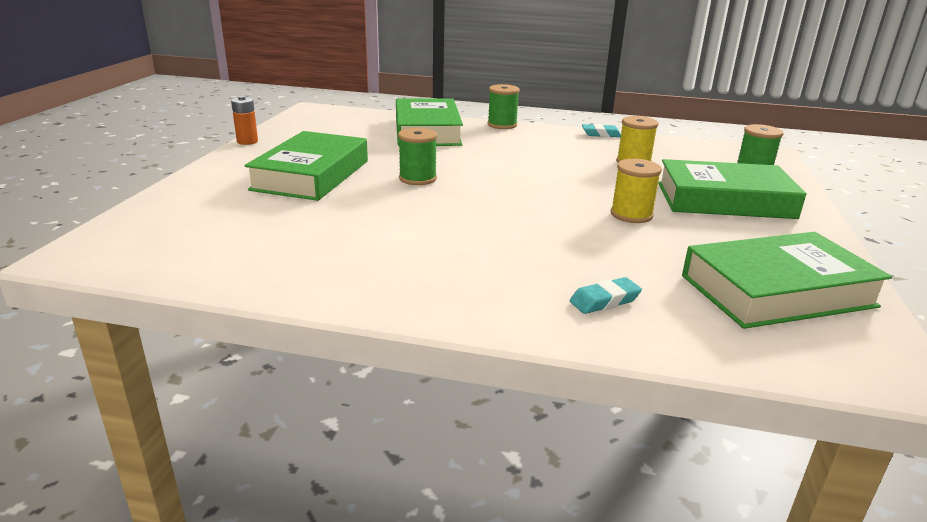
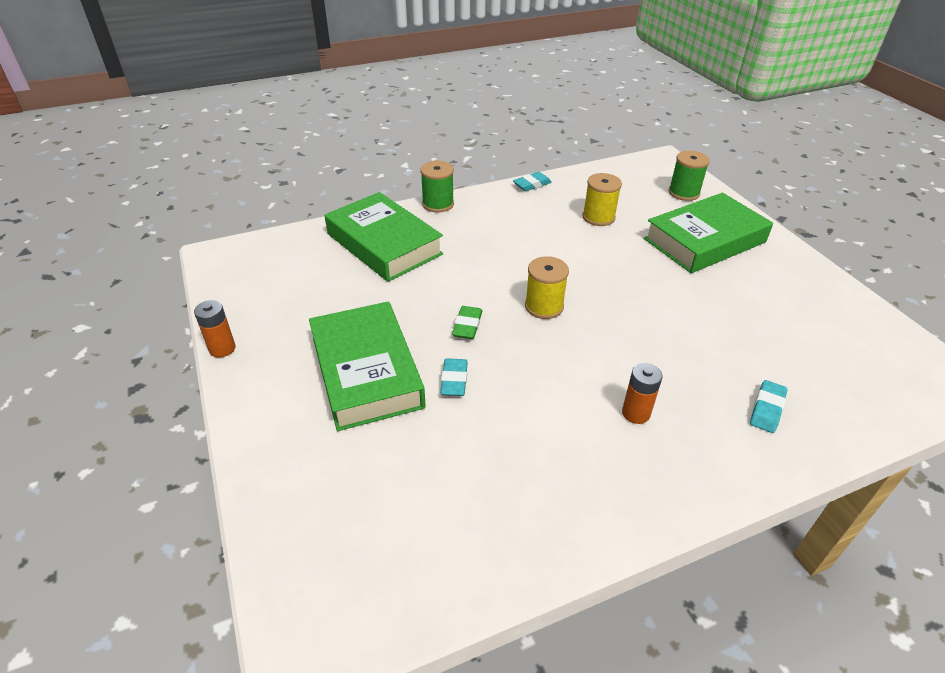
camera: 35 degrees left, 15 degrees up
green spool [398,128,437,185] -> green eraser [452,306,482,339]
yellow spool [611,159,662,223] -> yellow spool moved to [525,256,569,319]
green book [682,232,892,329] -> none
none -> turquoise eraser [440,358,468,396]
none -> orange battery [622,363,663,424]

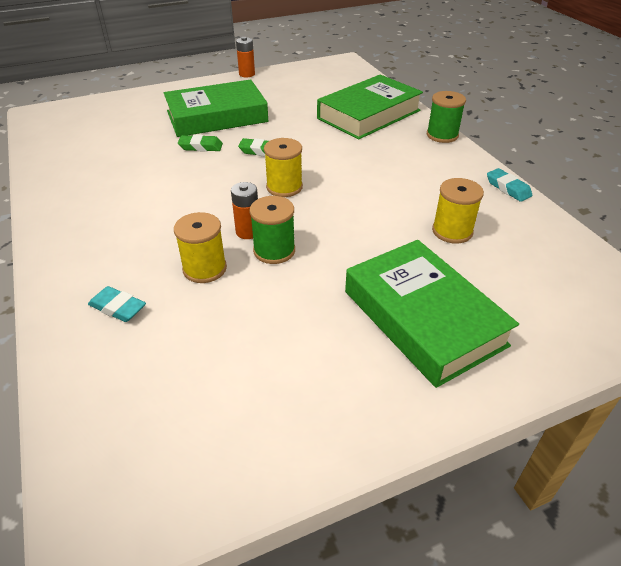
camera: 90 degrees right, 0 degrees up
turquoise eraser [440,358,468,396] -> green eraser [178,135,223,152]
orange battery [622,363,663,424] -> orange battery moved to [231,182,258,239]
green spool [669,151,710,201] -> green spool moved to [249,196,295,264]
none -> yellow spool [174,212,227,283]

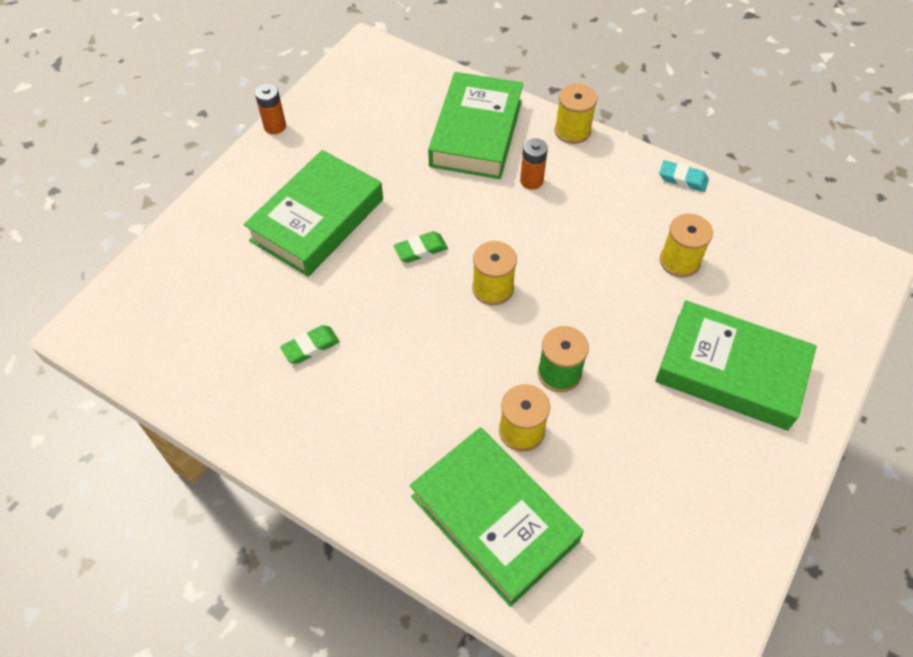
camera: 35 degrees left, 15 degrees up
turquoise eraser [88,286,146,322] -> green book [410,427,584,607]
green eraser [178,135,223,152] -> green eraser moved to [280,325,340,364]
orange battery [231,182,258,239] -> orange battery moved to [520,138,548,190]
green spool [427,91,466,143] -> yellow spool [555,84,597,144]

